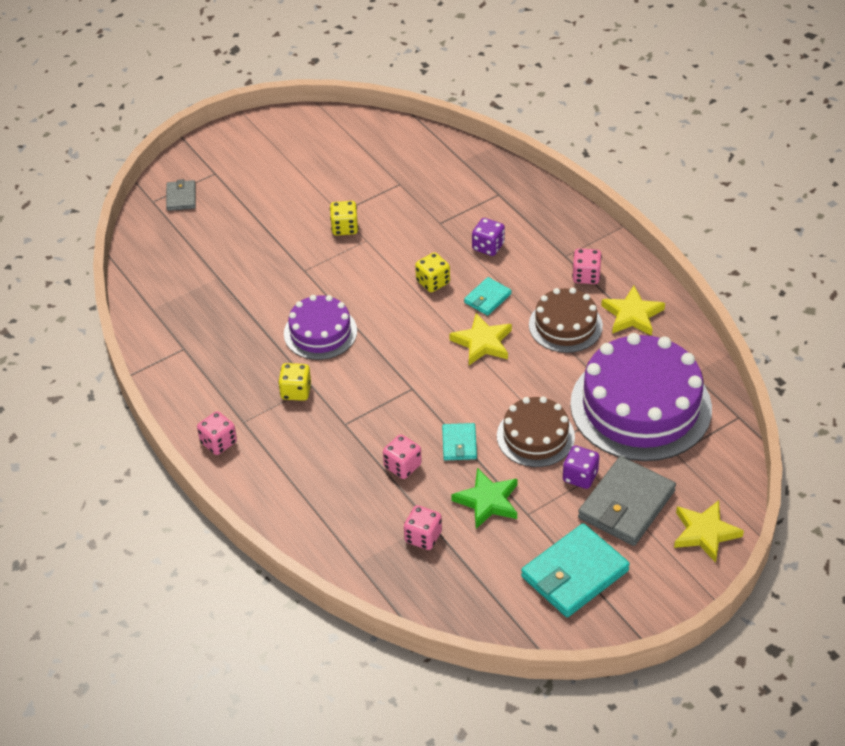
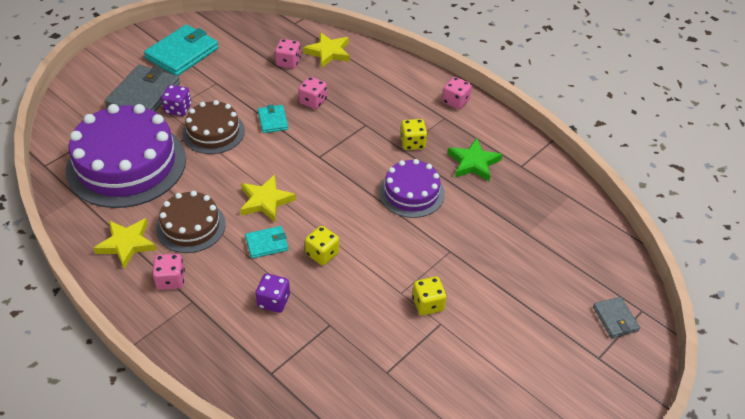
camera: 165 degrees right, 0 degrees up
green star [451,468,518,529] -> green star moved to [448,138,503,181]
turquoise wallet [464,277,512,316] -> turquoise wallet turned 45 degrees clockwise [245,226,288,258]
yellow star [674,500,744,563] -> yellow star moved to [303,32,350,68]

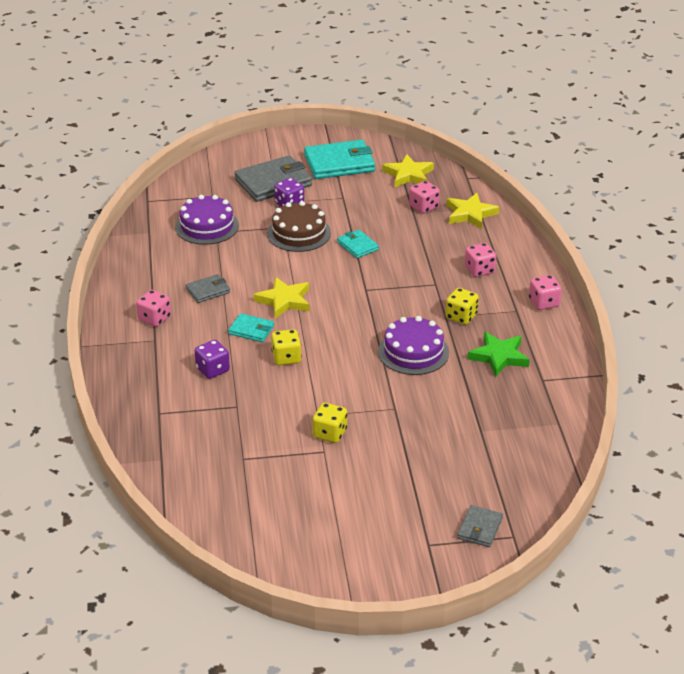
camera: 40 degrees right, 10 degrees down
purple cake [66,104,186,208] -> purple cake [175,195,239,245], size x0.55
yellow star [93,218,157,269] -> yellow star moved to [382,154,434,187]
brown cake [156,191,226,253] -> grey wallet [186,274,230,303]
turquoise wallet [258,105,288,133] -> turquoise wallet turned 60 degrees counterclockwise [337,230,379,258]
pink dice [298,77,327,109] -> pink dice moved to [465,243,496,277]

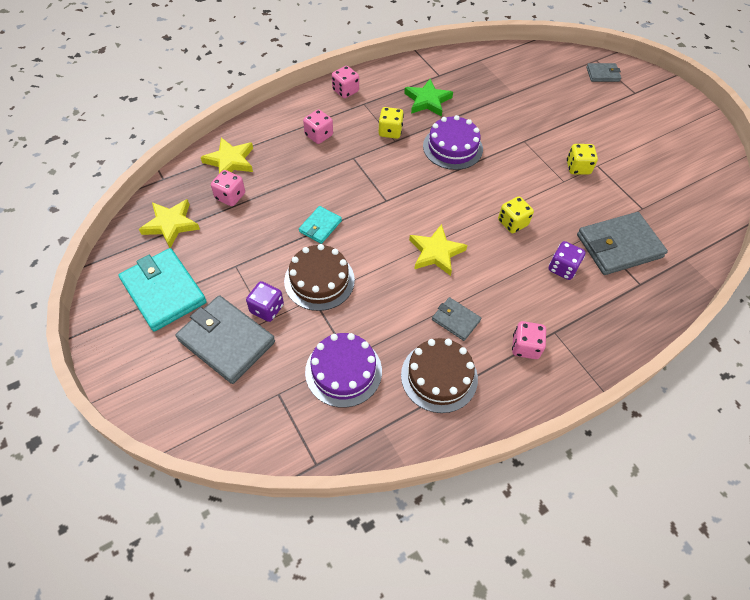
camera: 115 degrees left, 20 degrees up
turquoise wallet [228,313,274,342] -> none
none -> brown cake [401,338,478,413]
none -> grey wallet [577,212,668,275]

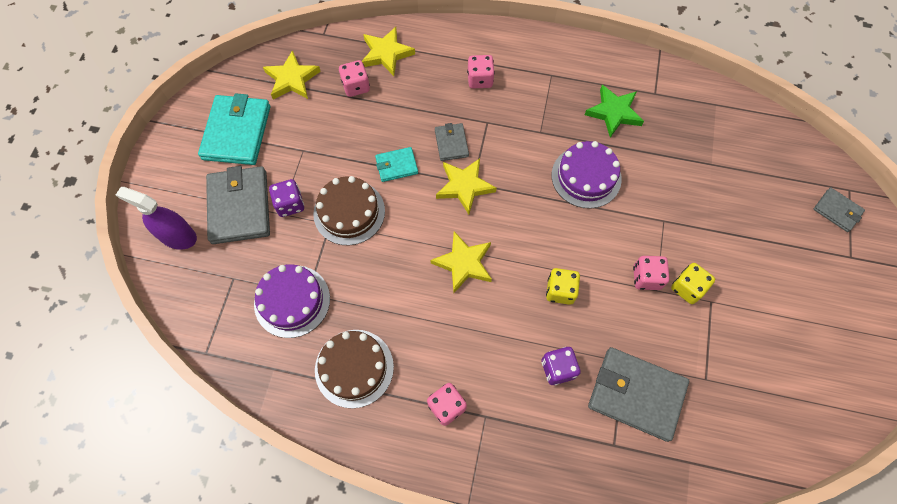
camera: 45 degrees right, 10 degrees up
pink dice [332,66,359,98] -> pink dice moved to [633,256,670,290]
yellow dice [378,107,404,139] -> none
grey wallet [432,297,481,341] -> grey wallet moved to [435,123,469,161]
none -> purple spray bottle [116,187,197,250]
none -> yellow star [436,158,497,214]

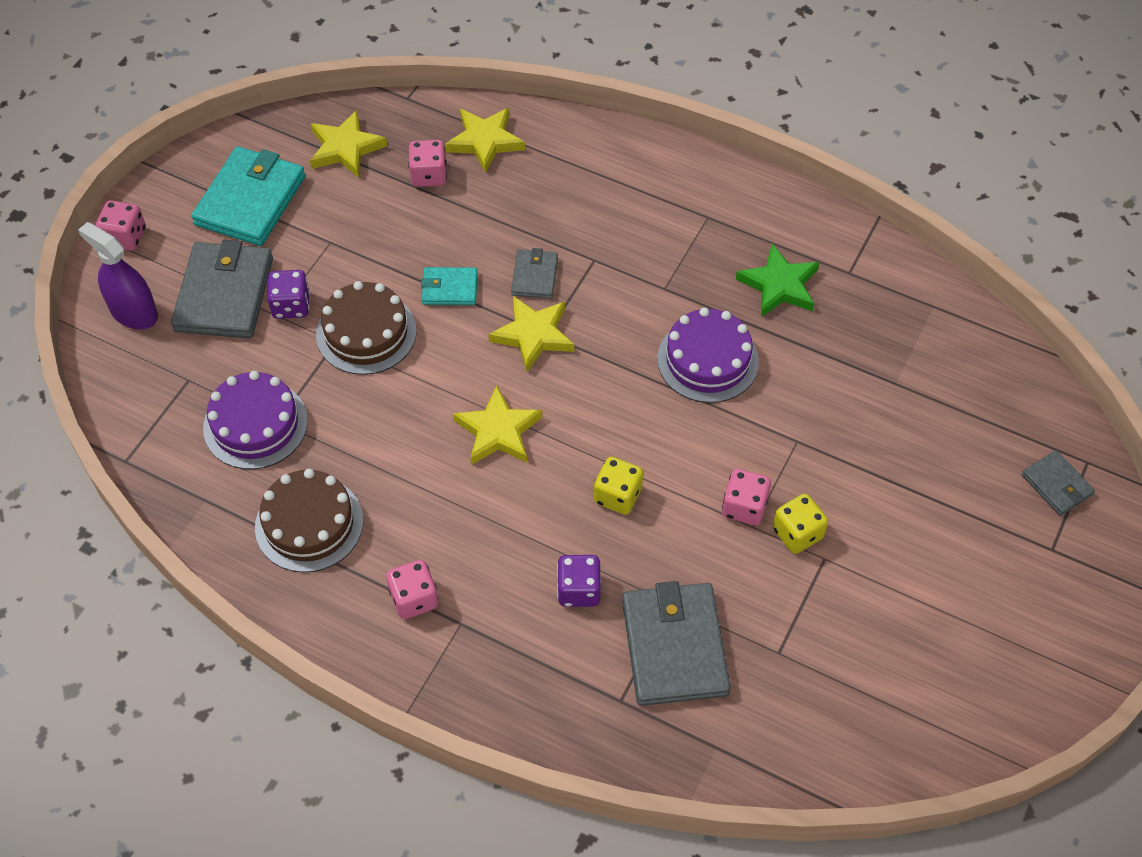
camera: 15 degrees right, 10 degrees down
pink dice [467,55,495,88] -> pink dice moved to [96,200,146,251]
grey wallet [588,347,689,442] -> grey wallet turned 45 degrees clockwise [622,581,731,706]

